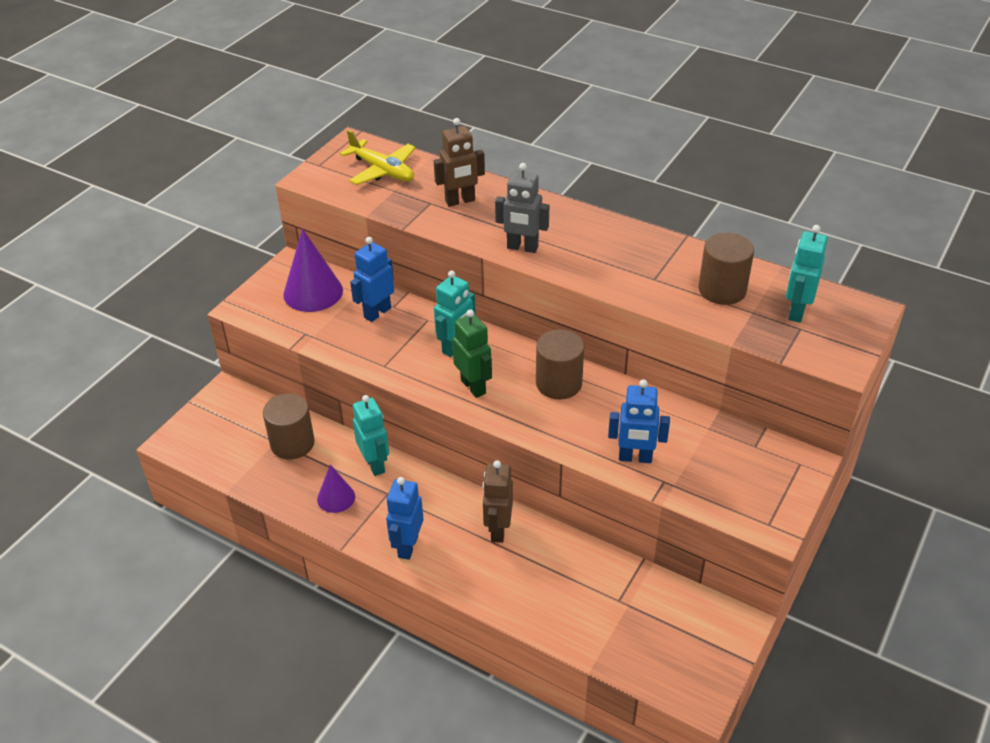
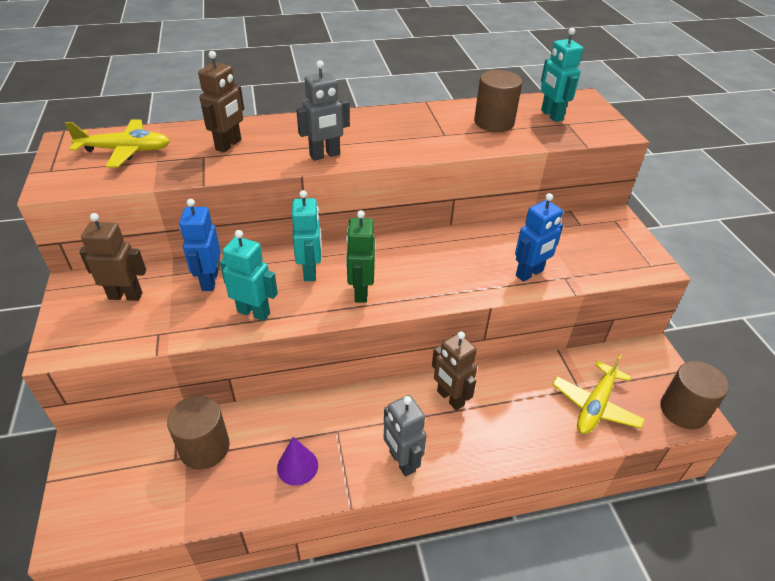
camera: 45 degrees left, 0 degrees up
purple cone [283,229,343,312] -> brown robot [79,213,146,301]
turquoise robot [353,395,389,476] -> turquoise robot moved to [220,230,278,321]
blue robot [386,477,424,560] -> grey robot [384,395,427,477]
green robot [452,310,492,398] -> green robot turned 105 degrees counterclockwise [346,210,375,303]
brown cylinder [536,329,584,399] -> brown cylinder moved to [660,361,729,429]
none -> yellow plane [552,354,645,434]

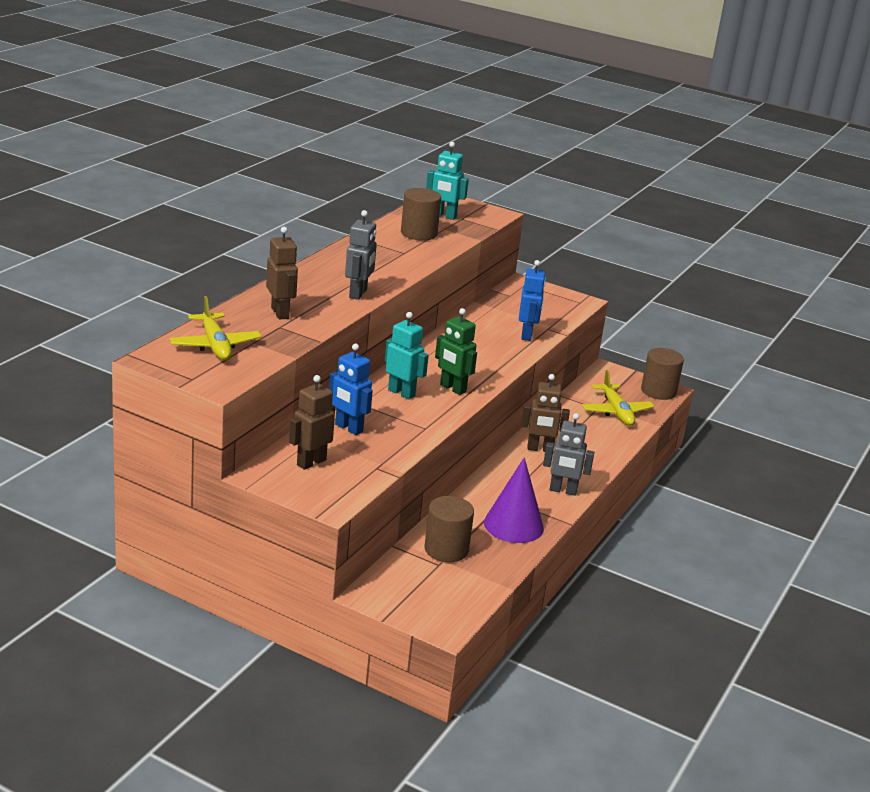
camera: 50 degrees left, 15 degrees down
yellow plane [65,120,170,168] -> yellow plane turned 120 degrees clockwise [170,296,262,360]
turquoise robot [220,230,278,321] -> none
purple cone [277,437,318,486] -> purple cone [484,457,544,543], size x1.71

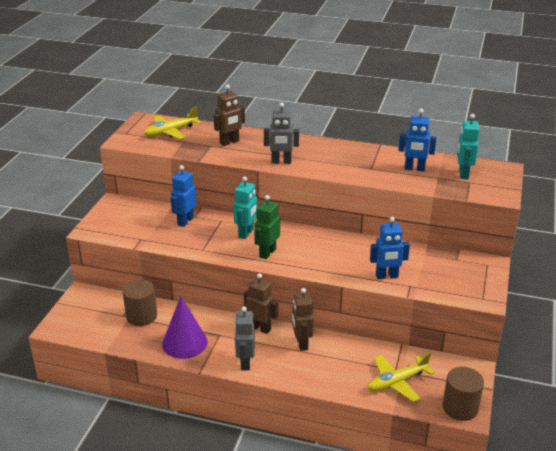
camera: 80 degrees right, 5 degrees up
brown robot [289,375,335,470] -> brown robot moved to [244,273,278,334]
brown cylinder [401,188,441,240] -> blue robot [399,109,437,171]

